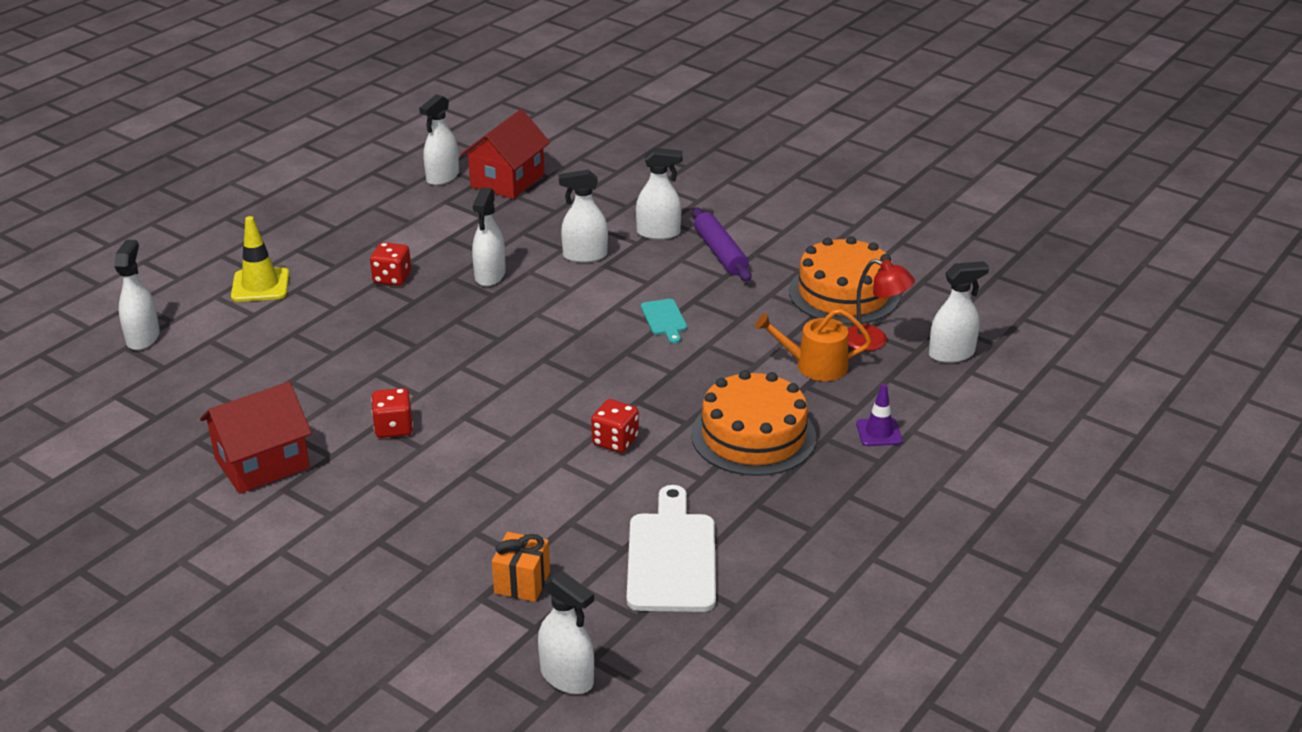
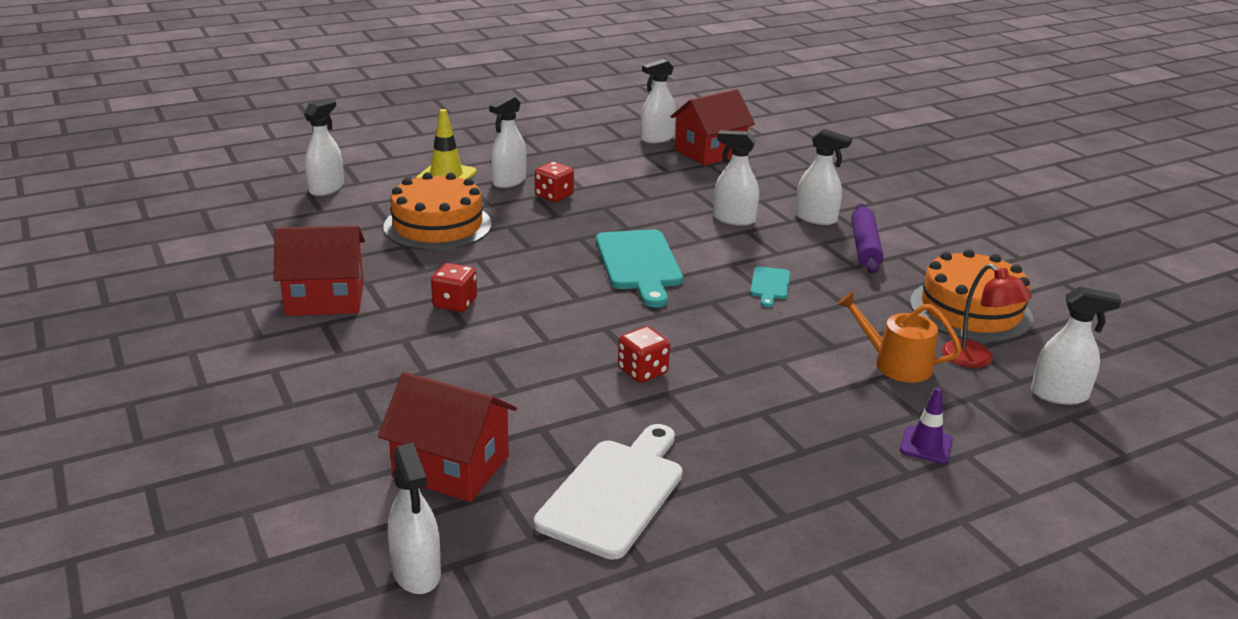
camera: 25 degrees right, 5 degrees down
white spray bottle [472,187,506,286] -> white spray bottle moved to [489,95,527,188]
orange gift [492,532,550,602] -> red house [378,372,517,502]
orange cake [691,370,816,476] -> orange cake moved to [383,172,492,251]
none -> turquoise cutting board [596,229,683,307]

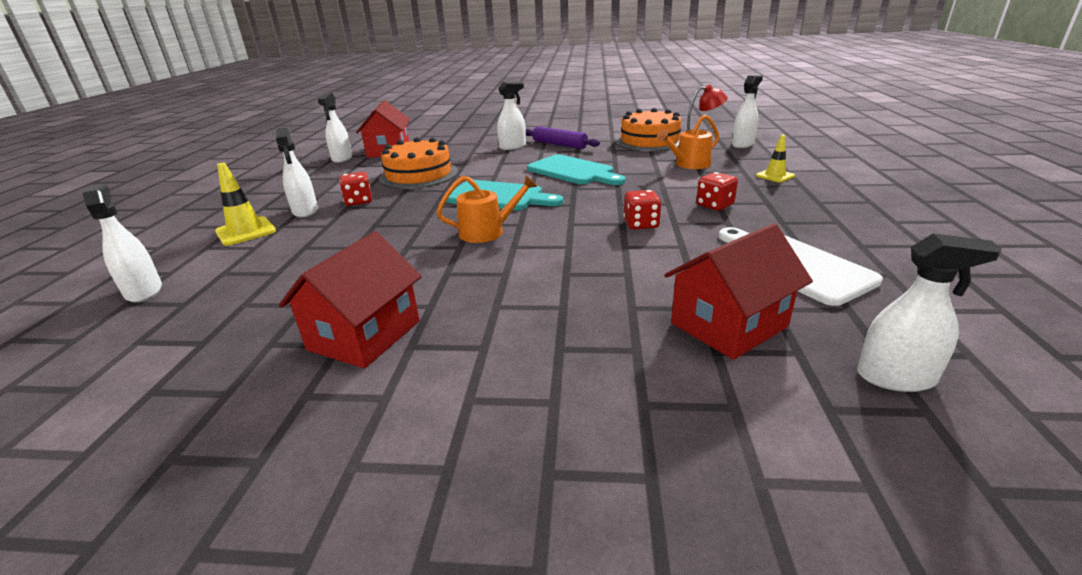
camera: 55 degrees left, 0 degrees up
orange cake [383,172,492,251] -> orange cake moved to [379,137,458,189]
red dice [431,263,477,312] -> red dice moved to [696,172,738,211]
white spray bottle [713,130,759,226] -> none
turquoise cutting board [750,266,790,307] -> turquoise cutting board [527,154,625,185], size x2.00
purple traffic cone [900,387,953,464] -> yellow traffic cone [756,135,795,182]
none -> orange watering can [437,175,537,243]

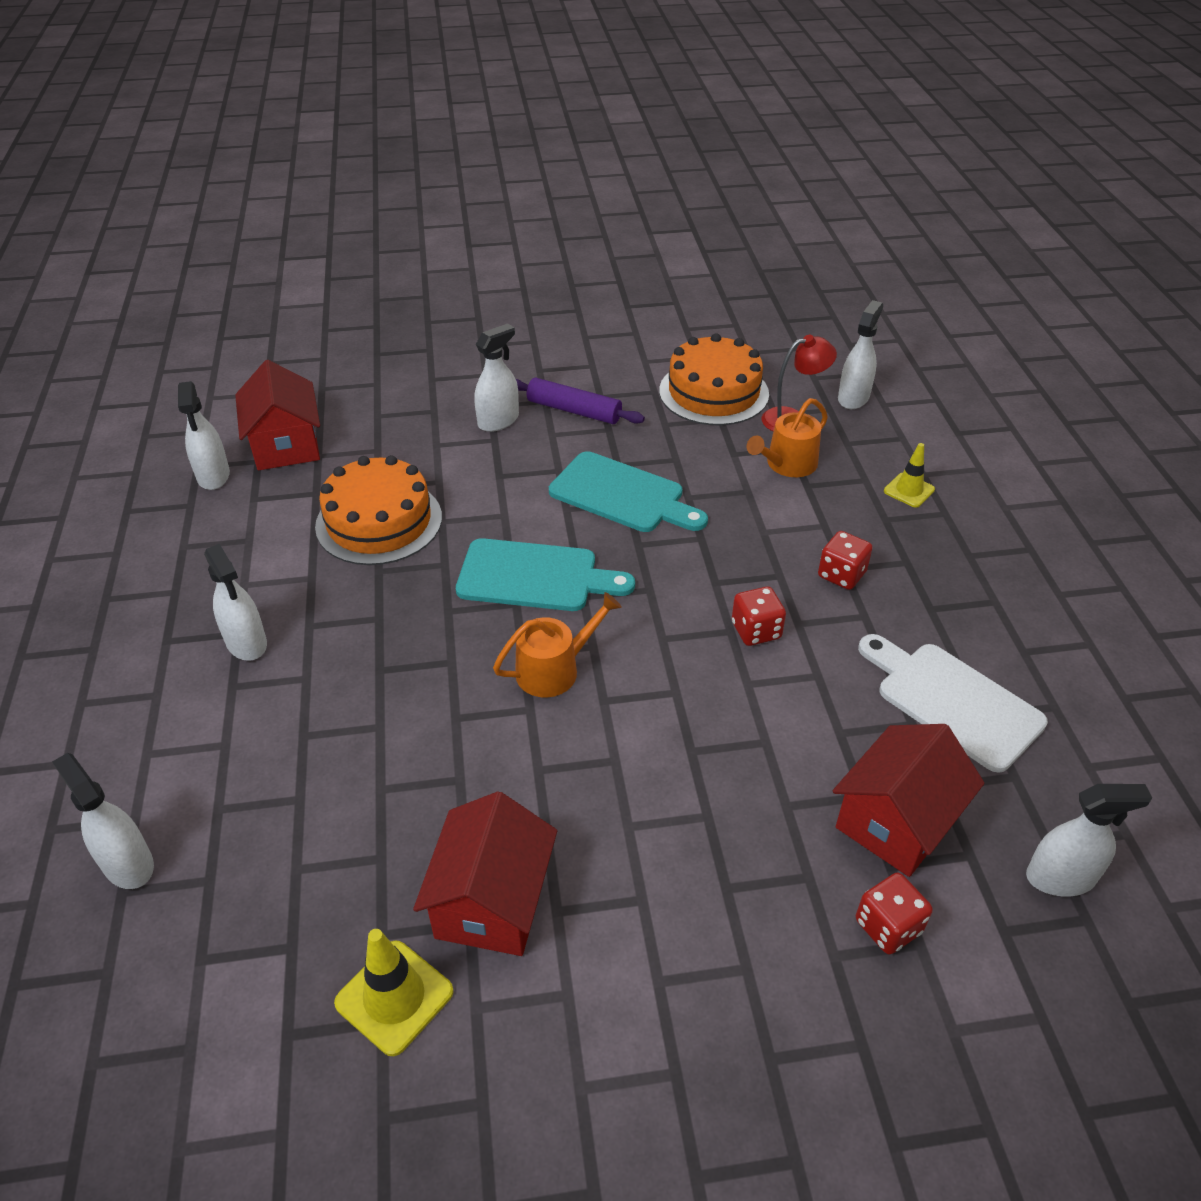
camera: 15 degrees left, 15 degrees up
yellow traffic cone [215,163,276,246] -> yellow traffic cone moved to [334,929,454,1056]
red dice [339,172,372,206] -> red dice moved to [856,873,933,955]

